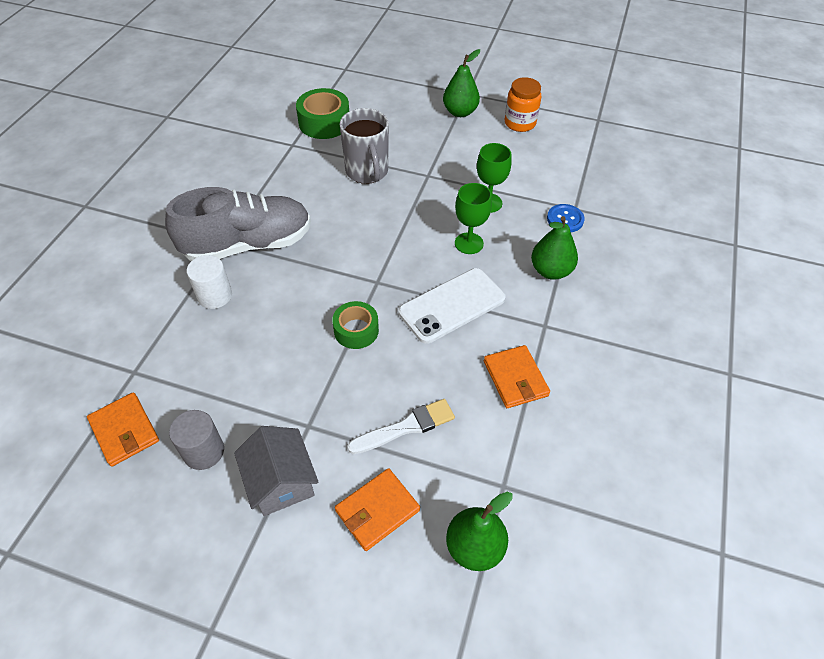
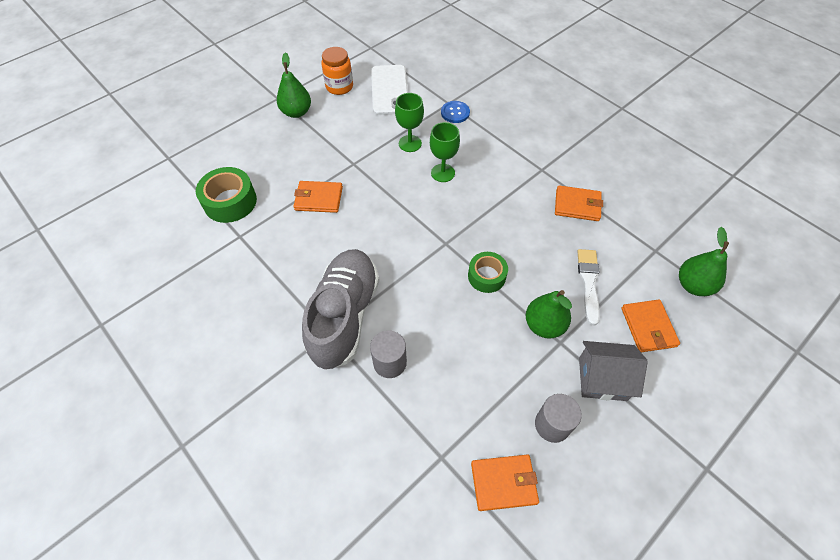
camera: 60 degrees left, 5 degrees up
white cylinder [186,255,232,309] -> grey cylinder [370,330,407,378]
grey mug [340,108,389,184] -> orange wallet [293,181,343,213]
white phone [399,268,506,344] -> white phone moved to [371,65,408,115]
green pear [531,216,578,280] -> green pear moved to [526,290,572,339]

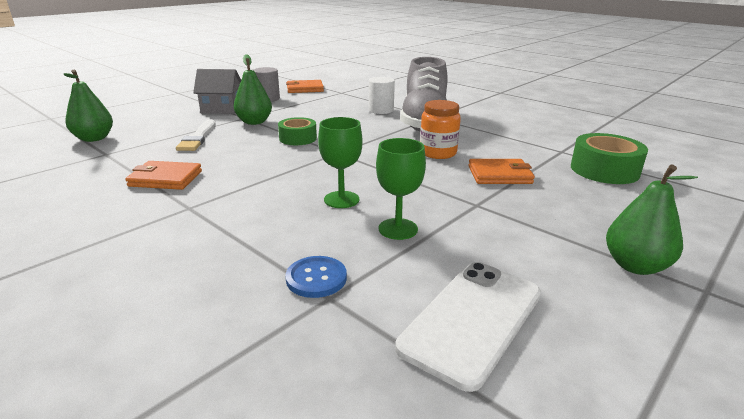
camera: 175 degrees right, 30 degrees down
orange jar [321,47,353,95] -> orange jar moved to [420,100,461,159]
grey cylinder [370,330,407,378] -> white cylinder [369,77,395,114]
white phone [371,65,408,115] -> white phone turned 45 degrees clockwise [395,262,541,392]
orange wallet [621,300,680,352] -> none

